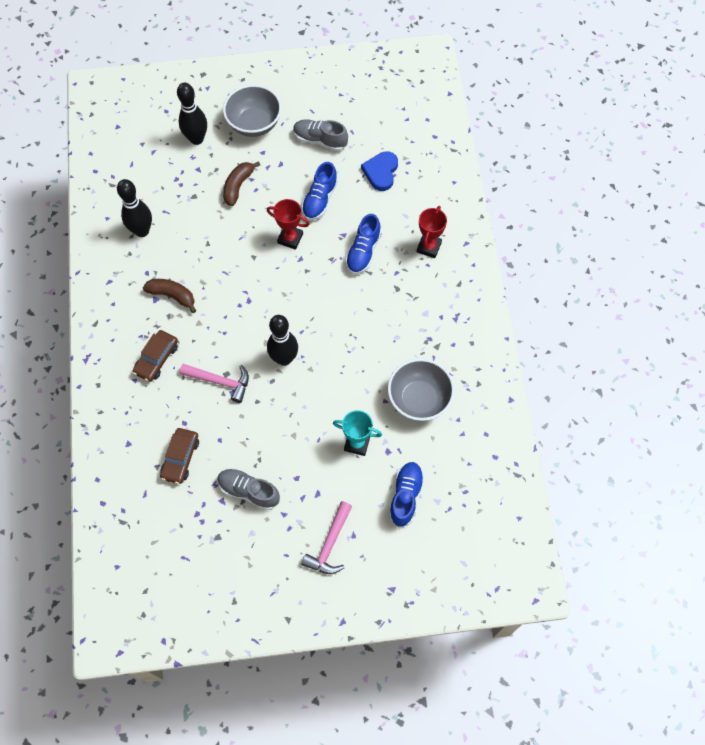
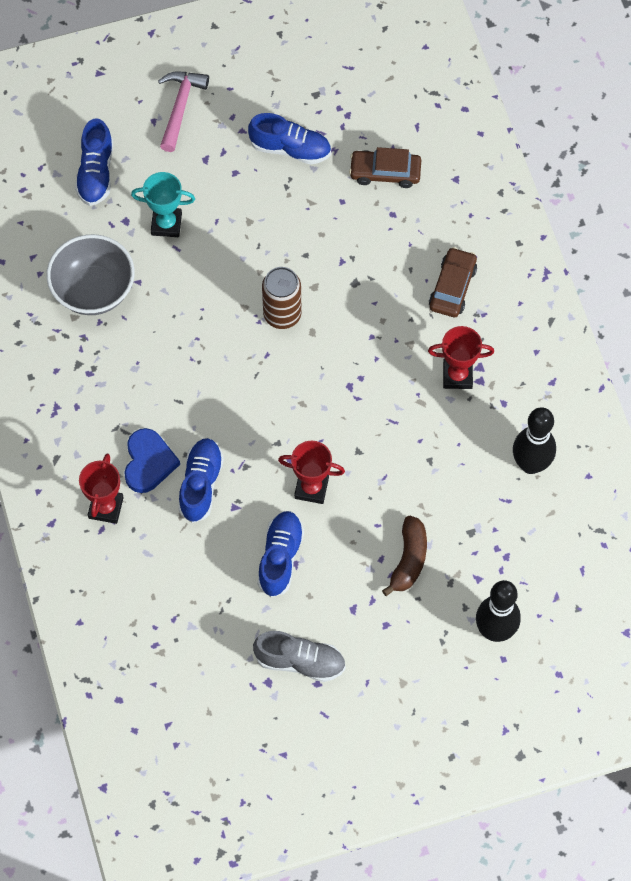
camera: 170 degrees right, 0 degrees up
brown banana [143,279,196,313] -> red trophy [428,326,494,389]
brown car [160,428,199,484] -> brown car turned 90 degrees counterclockwise [349,147,421,188]
pink hammer [180,364,249,403] -> none
grey shoe [217,468,280,510] -> blue shoe [248,113,331,164]
grey bowl [223,84,282,137] -> none
black bowling pin [267,315,298,366] -> brown can [262,267,302,329]
blue heart [361,151,398,191] -> blue heart moved to [124,428,180,493]

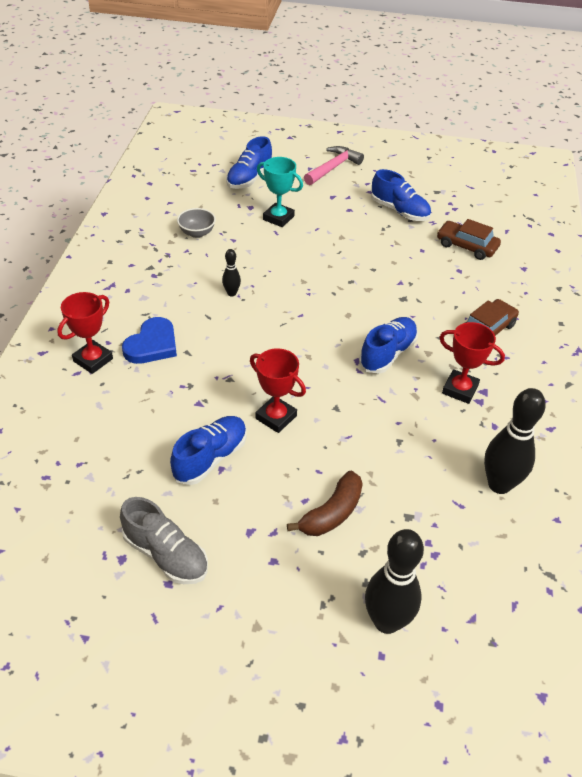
camera: 25 degrees right, 20 degrees down
grey bowl [46,234,135,315] -> grey bowl [177,208,216,238], size x0.52
blue shoe [178,438,224,523] -> blue shoe moved to [359,317,418,374]
brown can [262,267,302,329] -> none
none -> black bowling pin [222,249,241,296]

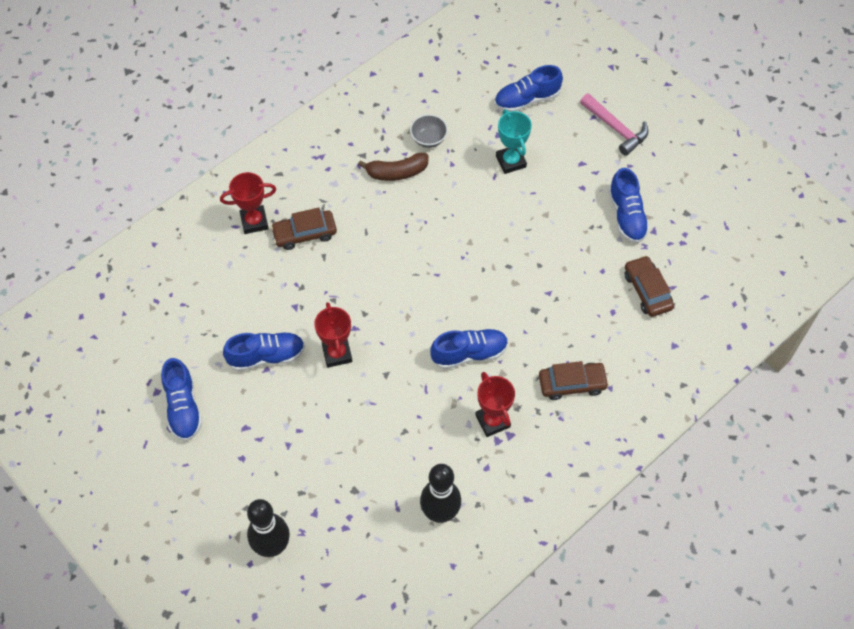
camera: 40 degrees right, 15 degrees up
grey shoe [120,497,208,584] -> blue shoe [161,358,202,441]
blue heart [122,317,177,364] -> brown car [271,208,337,250]
black bowling pin [222,249,241,296] -> none
brown banana [287,471,363,536] -> brown banana moved to [358,153,428,181]
pink hammer [304,146,364,185] -> pink hammer turned 60 degrees clockwise [580,93,648,156]

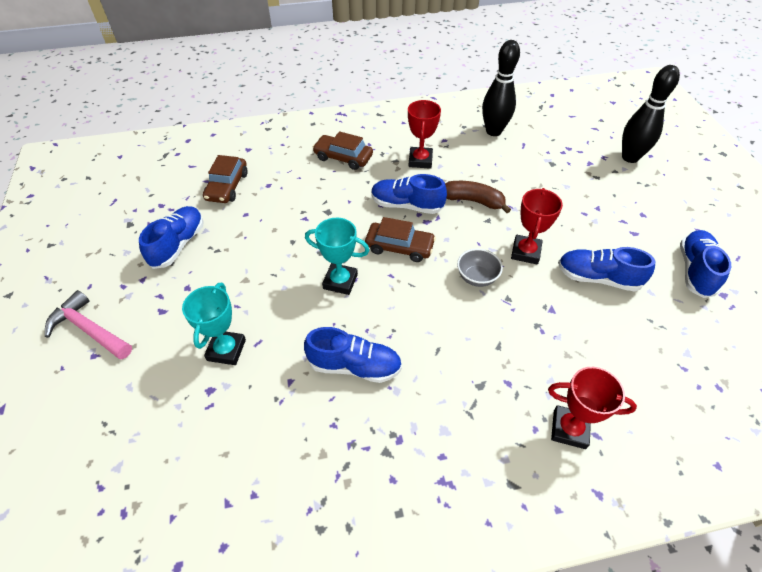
camera: 150 degrees left, 10 degrees down
brown car [271,208,337,250] -> brown car moved to [365,217,436,262]
brown banana [358,153,428,181] -> brown banana moved to [445,181,511,213]
grey bowl [410,114,448,148] -> grey bowl moved to [457,249,503,287]
blue shoe [495,65,563,112] -> blue shoe moved to [304,327,402,383]
pink hammer [580,93,648,156] -> pink hammer turned 45 degrees counterclockwise [45,290,132,359]
none -> turquoise trophy [305,218,370,295]

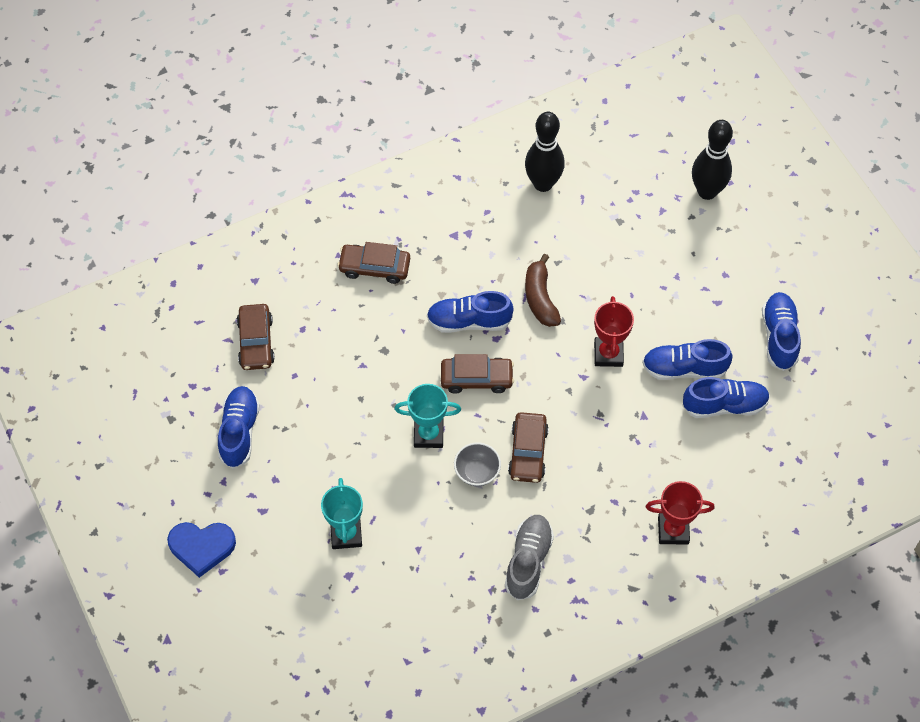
camera: 15 degrees left, 10 degrees up
pink hammer [45,290,132,359] -> blue heart [167,522,236,578]
blue shoe [304,327,402,383] -> blue shoe moved to [682,377,770,418]
red trophy [408,100,441,169] -> none
brown banana [445,181,511,213] -> brown banana turned 105 degrees counterclockwise [525,254,561,327]
grey bowl [457,249,503,287] -> grey bowl moved to [454,442,501,486]
none -> grey shoe [505,515,554,600]
none -> brown car [508,412,549,483]

